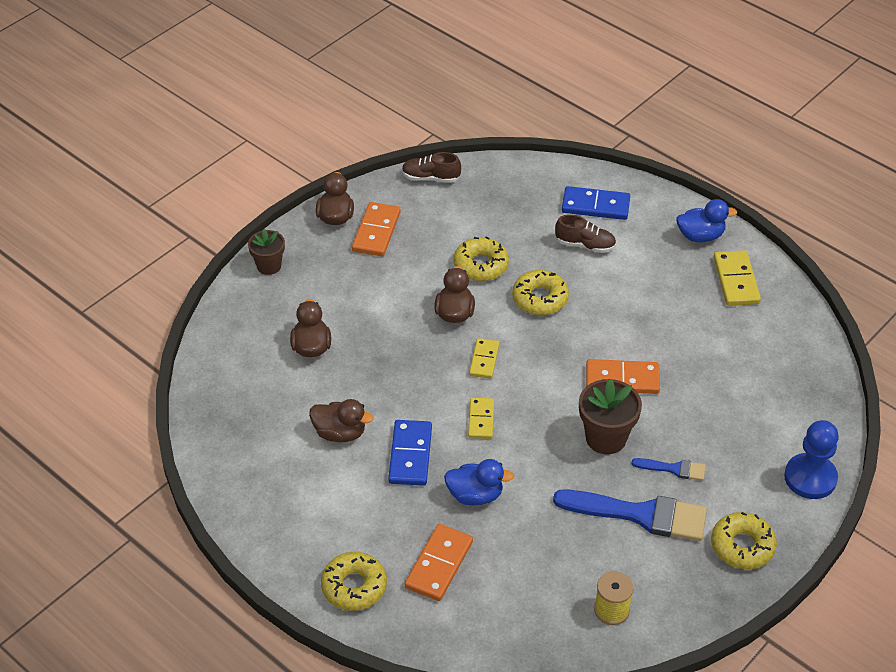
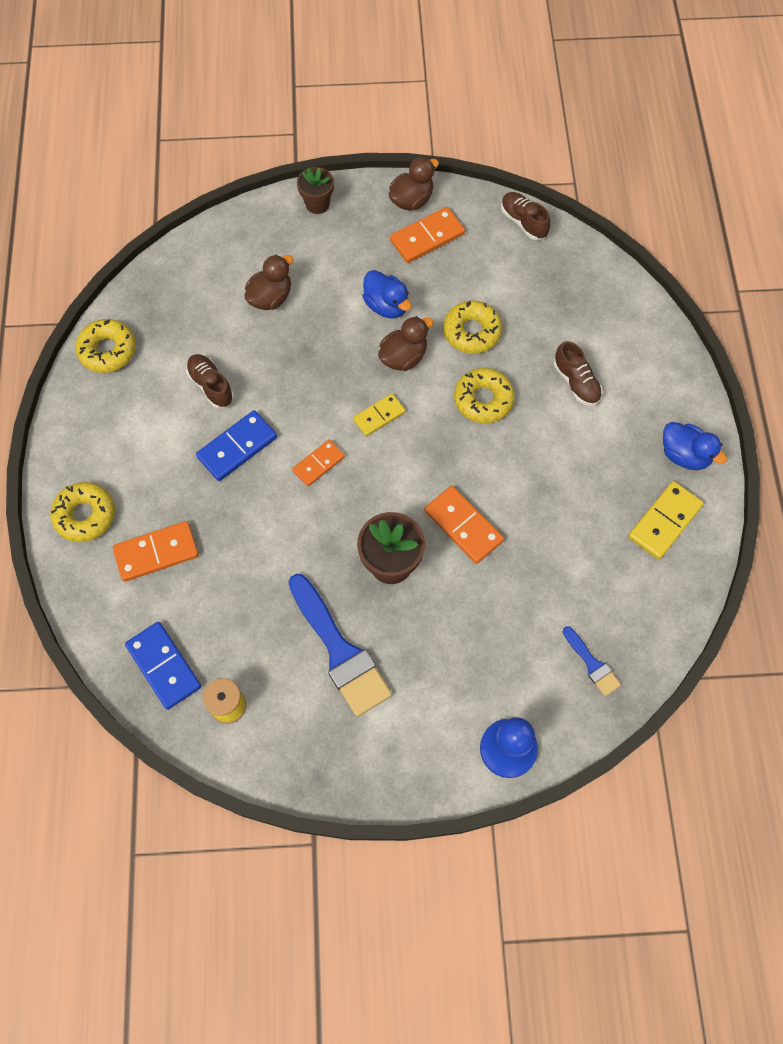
camera: 45 degrees right, 20 degrees up
brown duck [309,399,374,442] -> brown shoe [186,354,234,408]
blue duck [444,459,514,505] -> blue duck moved to [362,270,411,319]
yellow domino [468,398,494,439] -> orange domino [292,439,345,487]
blue domino [562,186,630,220] -> blue domino moved to [125,622,201,710]
blue brush [631,458,705,481] -> blue brush moved to [563,626,621,696]
yellow donut [711,512,777,569] -> yellow donut moved to [75,319,136,373]

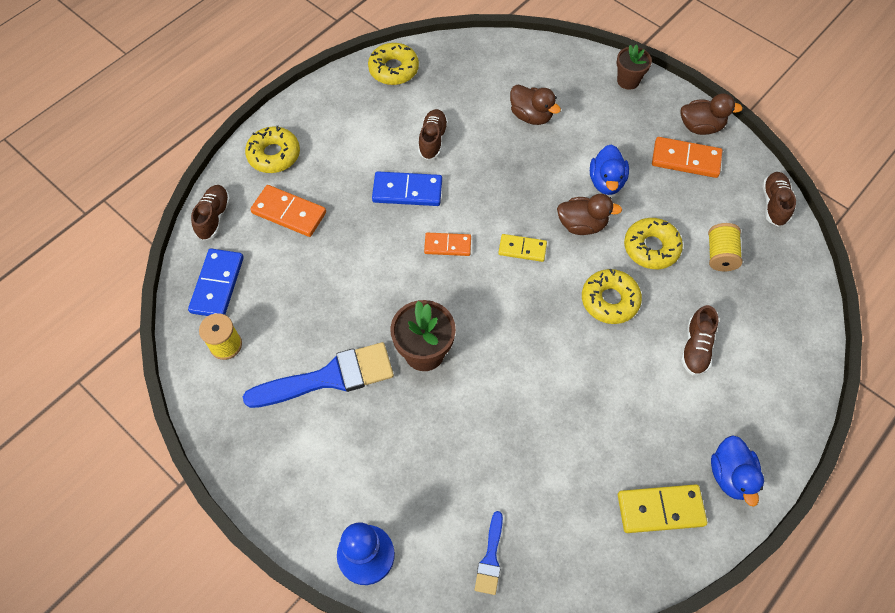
camera: 45 degrees right, 5 degrees down
brown duck [245,255,293,310] -> brown duck turned 45 degrees clockwise [510,85,561,125]
blue brush [288,574,392,717] -> blue brush turned 120 degrees counterclockwise [243,342,394,408]
orange domino [424,486,504,564] -> none
none -> brown shoe [191,185,230,240]
none -> yellow spool [708,223,743,271]

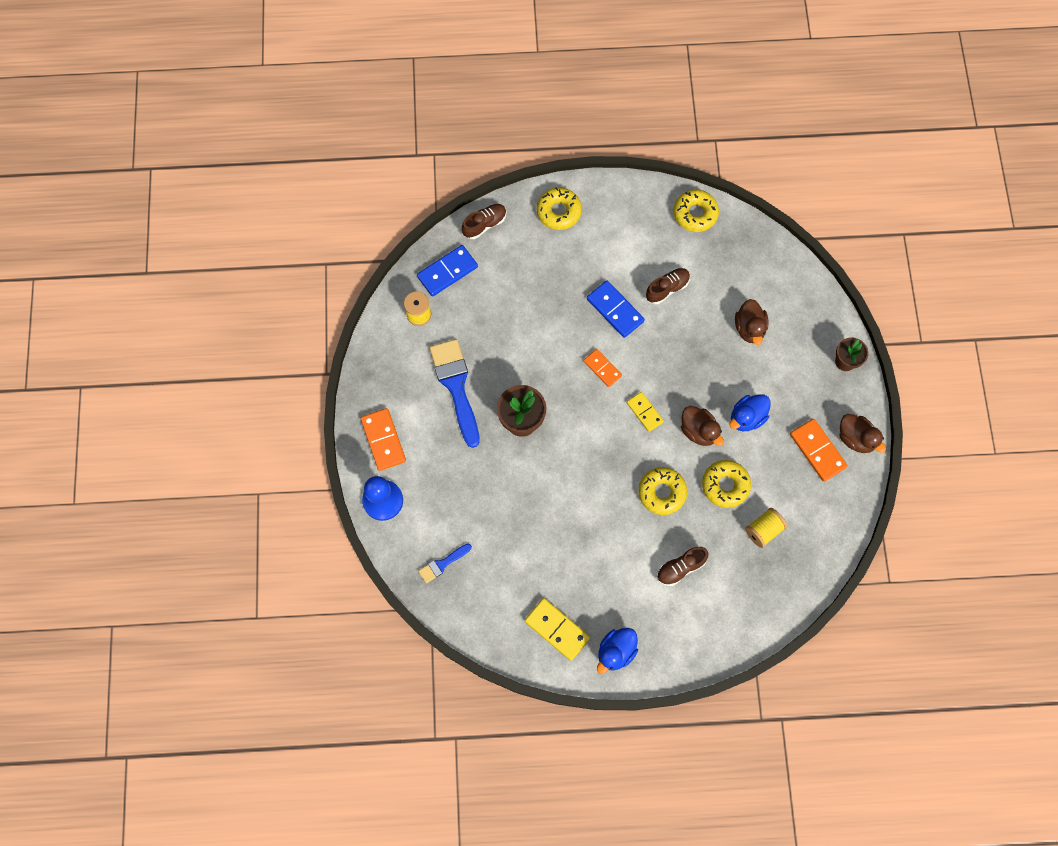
camera: 45 degrees right, 10 degrees up
blue brush [243,342,394,408] -> blue brush turned 135 degrees counterclockwise [429,339,480,448]
orange domino [250,185,326,237] -> orange domino moved to [361,408,406,471]
brown shoe [763,172,796,227] -> none

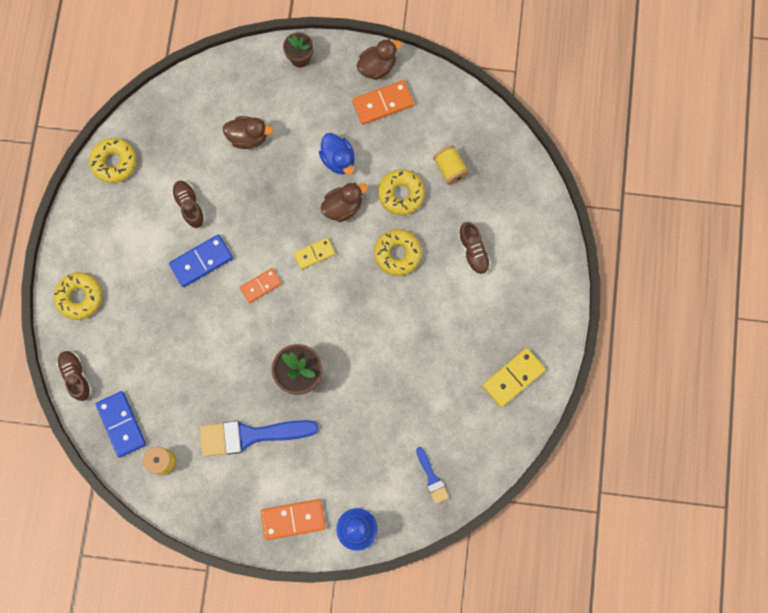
camera: 80 degrees left, 5 degrees up
blue duck [597,628,638,674] -> none

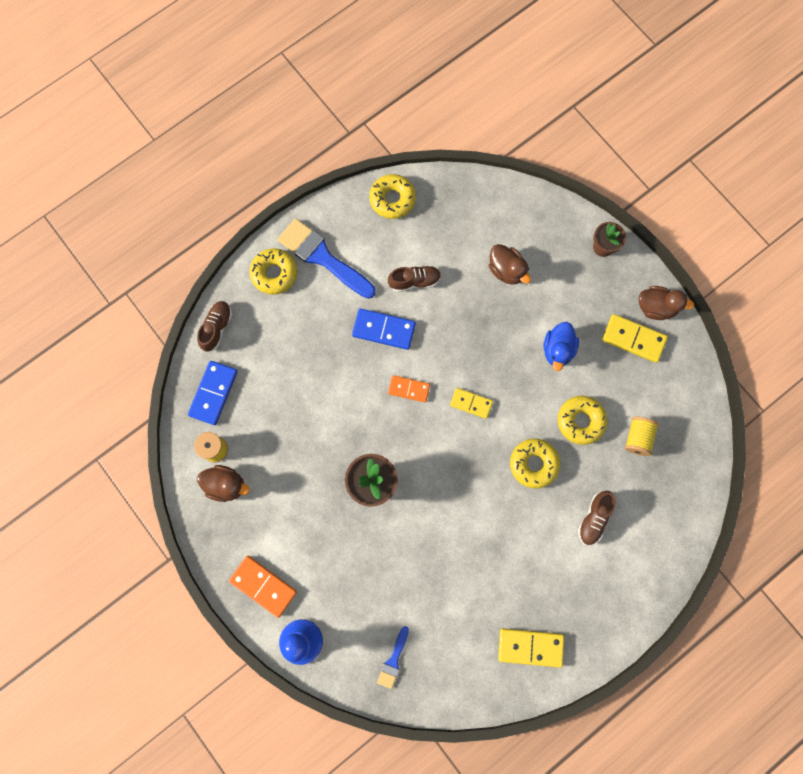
camera: 45 degrees right, 0 degrees up
brown shoe [171,181,205,228] -> brown shoe turned 60 degrees clockwise [388,265,441,292]
blue brush [200,420,319,457] -> blue brush moved to [278,218,376,299]
brown duck [320,183,368,222] -> brown duck moved to [197,465,250,502]
orange domino [352,80,414,125] -> yellow domino [602,314,668,363]

